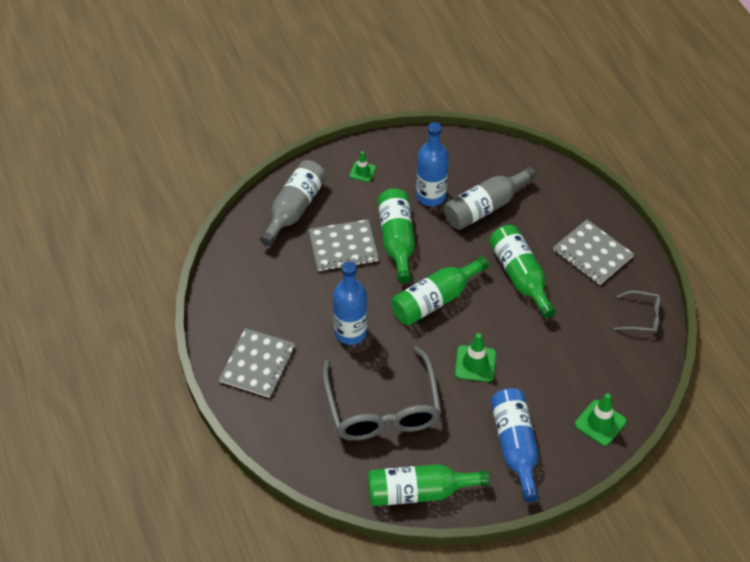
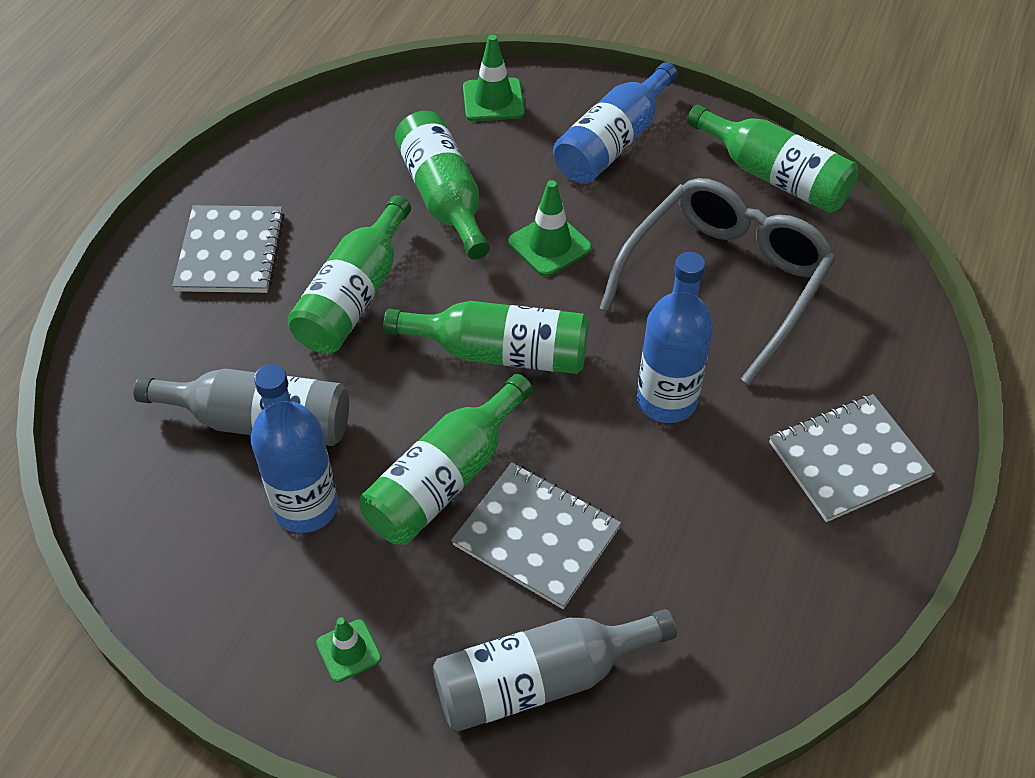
camera: 135 degrees left, 0 degrees up
grey glasses [614,291,660,333] -> none
none -> green bottle [395,111,490,260]

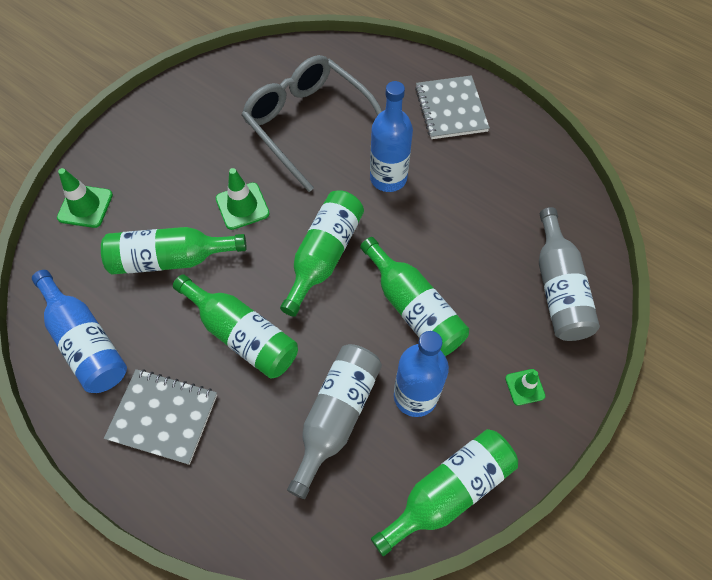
camera: 75 degrees left, 10 degrees up
grey notebook [451,463,621,609] -> none
blue bottle [553,62,678,183] -> blue bottle moved to [32,270,127,393]
green bottle [687,105,859,213] -> green bottle moved to [371,429,518,556]

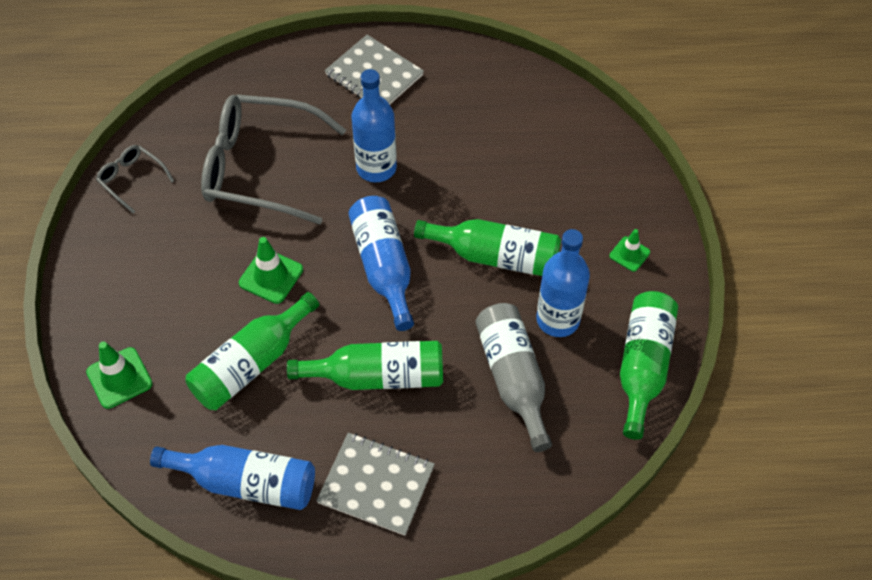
camera: 40 degrees left, 5 degrees down
grey notebook [104,369,217,465] -> grey notebook turned 45 degrees clockwise [316,433,435,536]
green bottle [280,190,364,317] -> blue bottle [348,196,414,331]
grey bottle [539,207,600,341] -> none
none -> grey glasses [96,145,174,214]

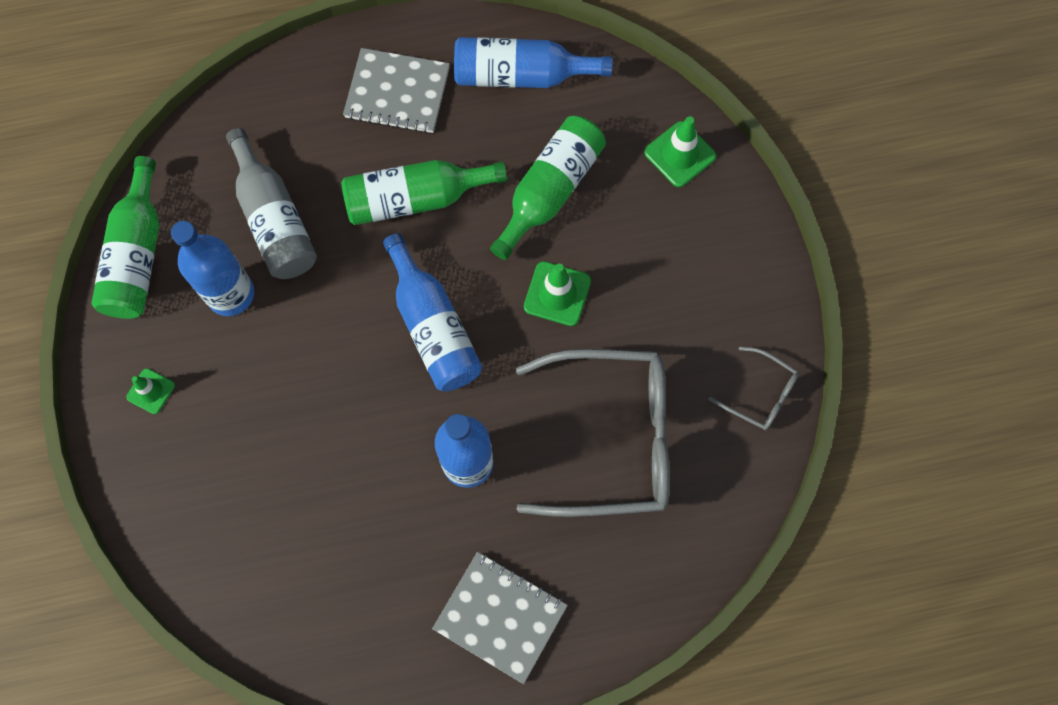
camera: 170 degrees right, 15 degrees up
green bottle [414,219,561,276] -> none

